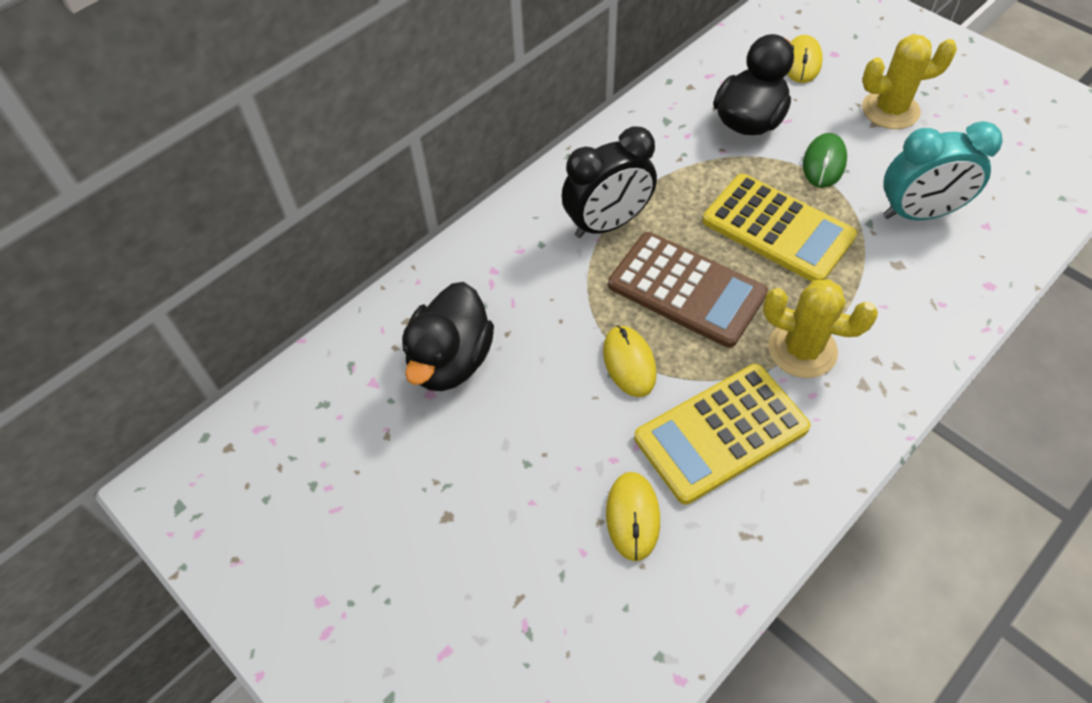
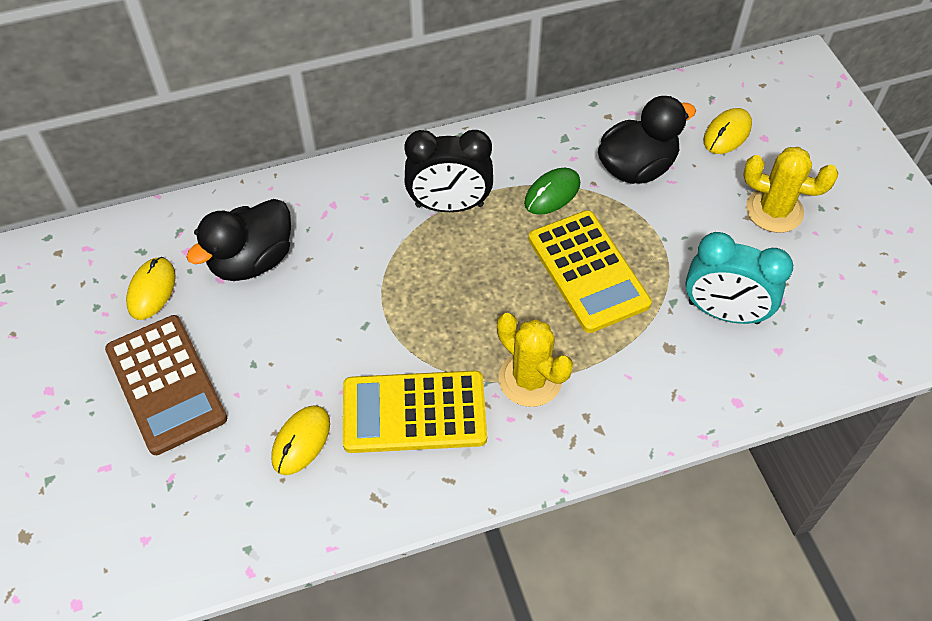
camera: 25 degrees right, 0 degrees up
yellow mouse [603,325,657,397] -> yellow mouse moved to [126,257,176,320]
brown calculator [608,232,768,348] -> brown calculator moved to [105,315,227,455]
green mouse [803,133,847,188] -> green mouse moved to [524,168,580,215]

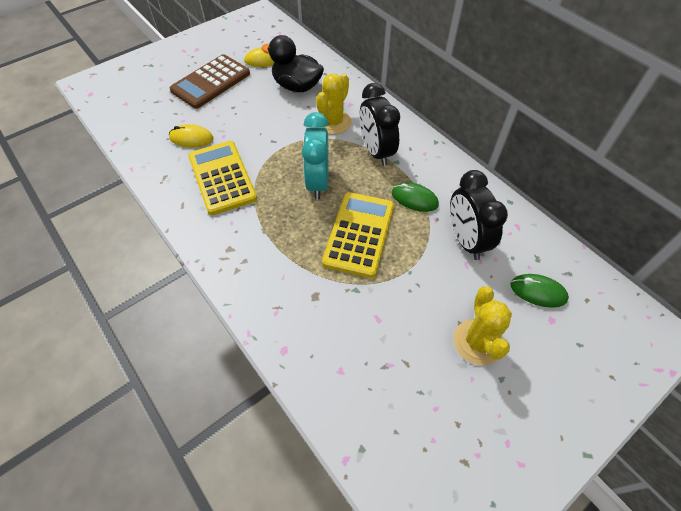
camera: 70 degrees right, 0 degrees up
yellow cactus [497,313,573,407] -> yellow cactus moved to [316,74,352,135]
yellow calculator [528,210,652,333] -> yellow calculator turned 150 degrees clockwise [322,192,394,278]
black duck [598,96,696,184] -> black clock [450,170,508,260]
turquoise clock [685,232,793,324] -> turquoise clock moved to [302,112,329,200]
yellow mouse [703,108,752,154] -> green mouse [510,274,569,308]

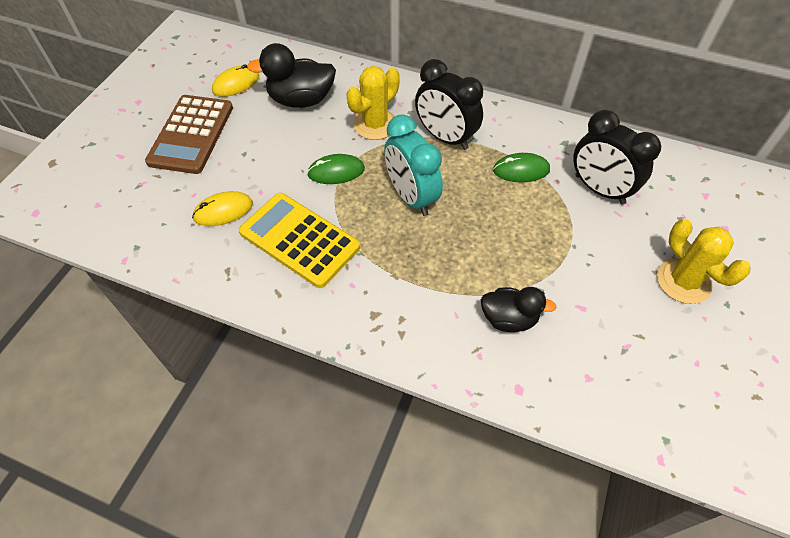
camera: 30 degrees left, 0 degrees up
yellow cactus [316,74,352,135] -> yellow cactus turned 45 degrees clockwise [346,66,400,140]
yellow calculator [322,192,394,278] -> none
green mouse [510,274,569,308] -> green mouse moved to [307,154,365,184]
none -> black duck [481,287,556,332]

